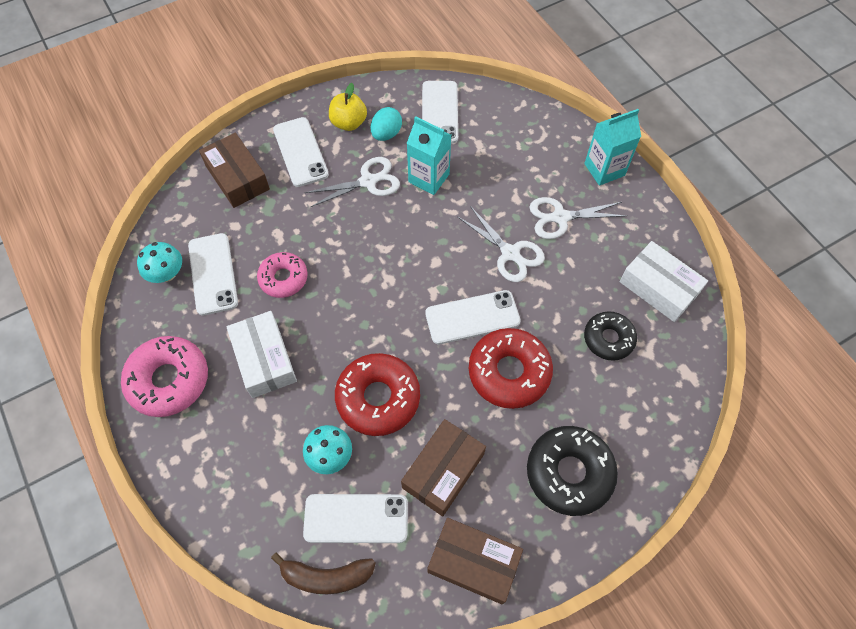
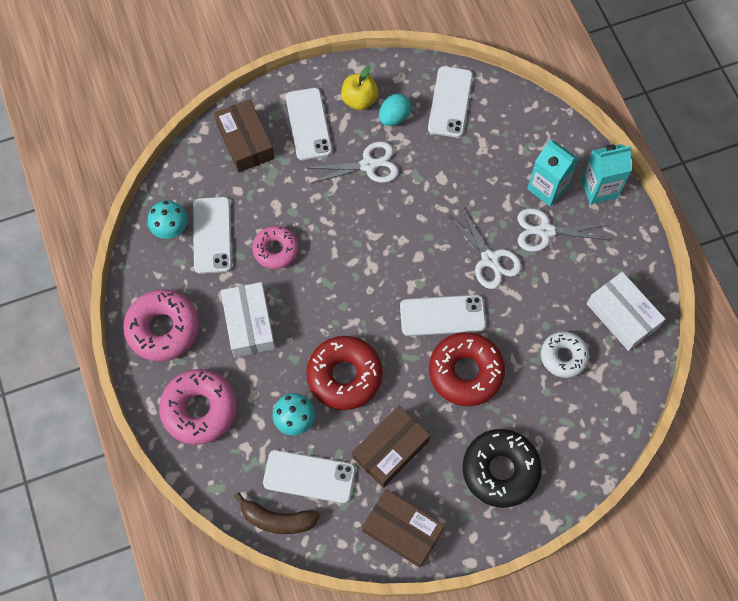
camera: 10 degrees right, 5 degrees up
turquoise carton [407,116,451,195] -> turquoise carton moved to [527,140,579,206]
black donut [584,311,637,361] -> white donut [541,331,589,378]
none -> pink donut [159,369,237,445]

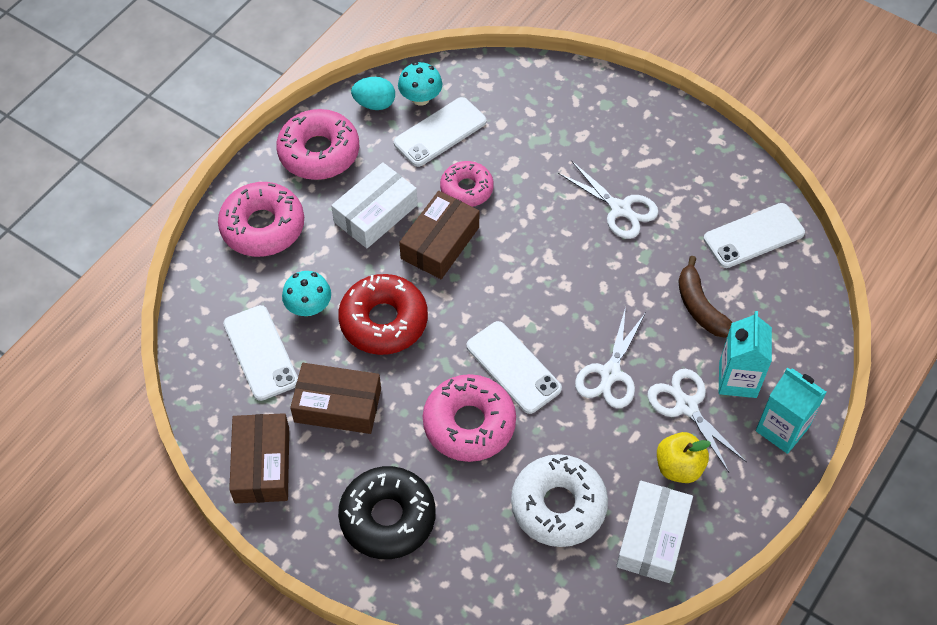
camera: 55 degrees right, 10 degrees down
brown box [214,99,275,172] -> brown box moved to [399,191,479,279]
brown banana [234,493,320,534] -> brown banana moved to [678,256,733,338]
white phone [286,88,332,160] -> none
yellow apple [341,66,379,110] -> yellow apple moved to [657,432,711,483]
turquoise egg [379,94,411,126] -> turquoise egg moved to [351,77,395,110]
red donut [429,332,505,406] -> pink donut [423,374,516,462]
white donut [541,331,589,378] -> white donut [511,454,608,547], size x1.57

